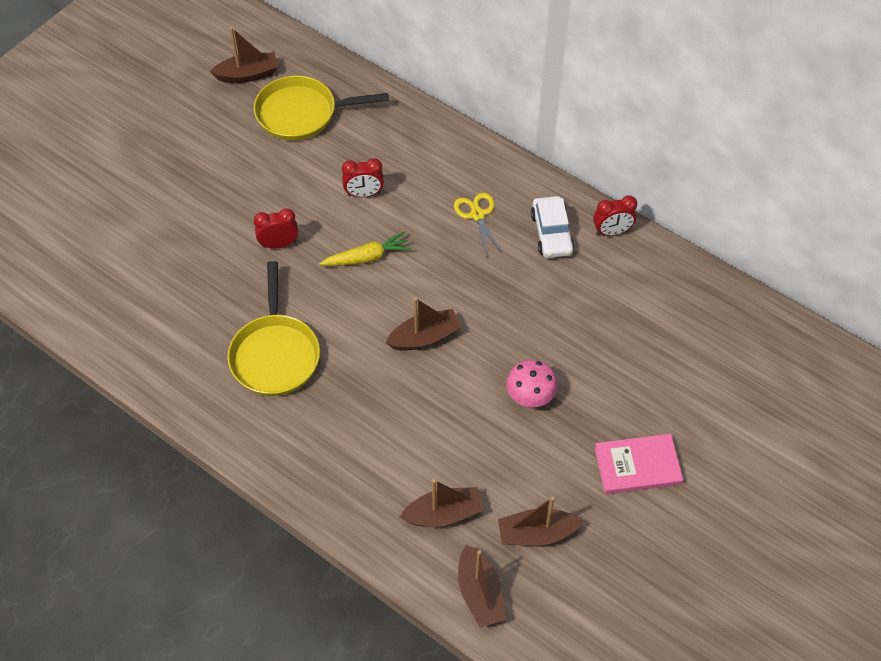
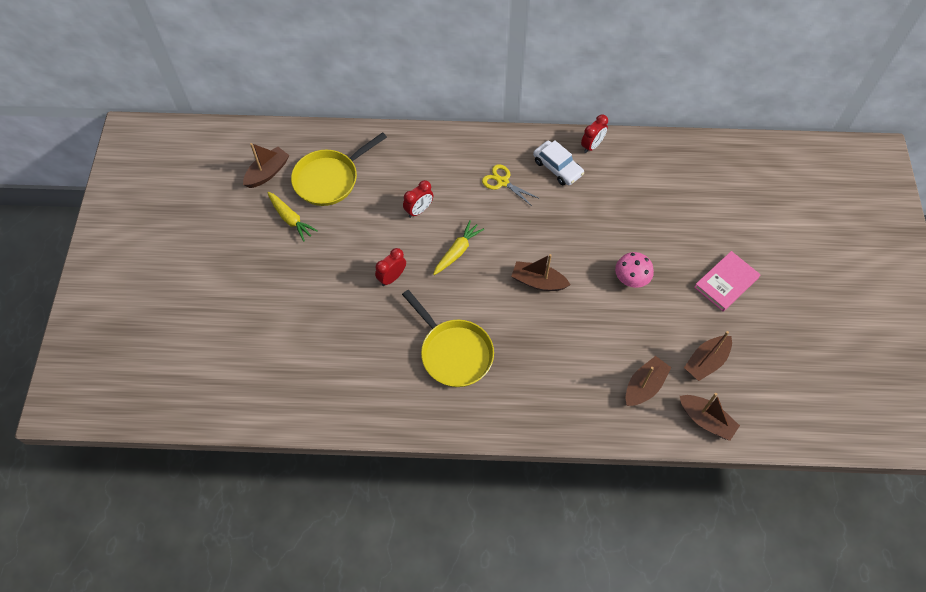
camera: 35 degrees left, 5 degrees up
brown boat [385,298,462,351] -> brown boat turned 105 degrees counterclockwise [511,254,570,291]
none -> yellow carrot [267,192,318,242]

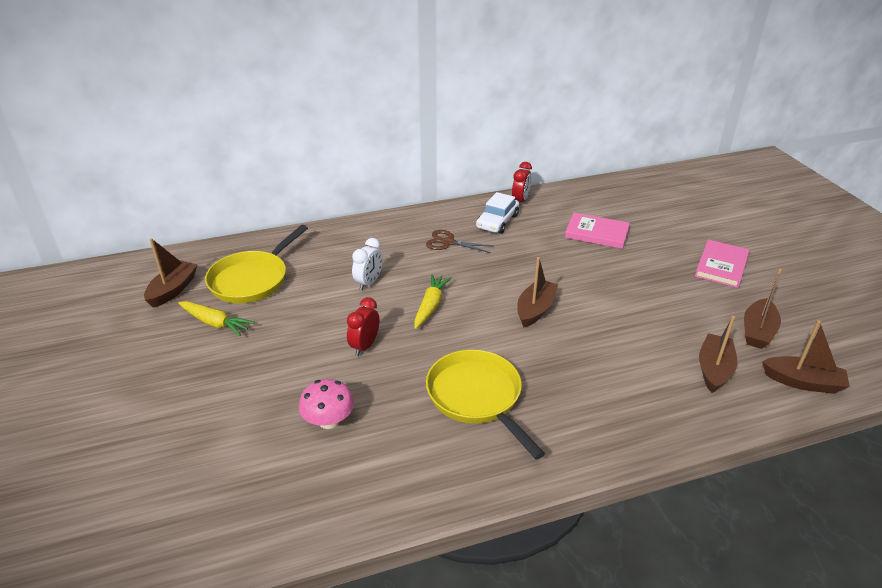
camera: 20 degrees left, 25 degrees down
yellow pan [402,290,494,387] -> yellow pan turned 150 degrees counterclockwise [426,349,545,460]
red clock [403,180,433,218] -> white clock [352,238,383,290]
yellow scissors [482,164,540,206] -> brown scissors [426,230,493,253]
brown boat [511,254,570,291] -> brown boat turned 120 degrees clockwise [517,257,558,327]
white car [533,140,584,185] -> white car turned 90 degrees clockwise [476,192,519,234]
pink mushroom [615,252,654,288] -> pink mushroom moved to [299,379,354,429]
none -> pink book [565,213,630,249]

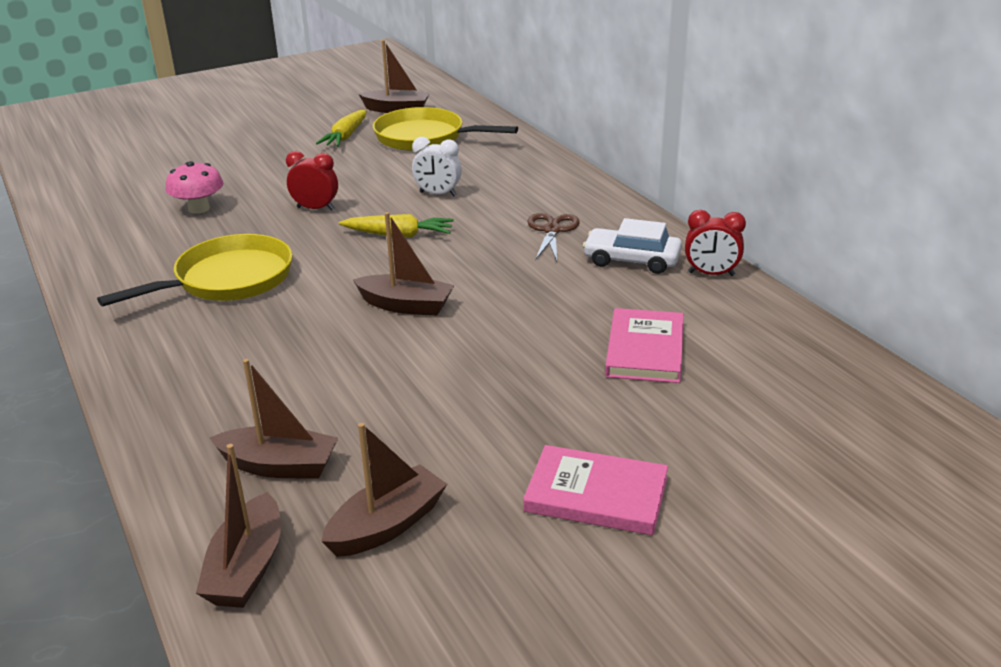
camera: 80 degrees right, 5 degrees down
brown boat [744,269,782,349] -> brown boat turned 120 degrees clockwise [321,423,447,557]

